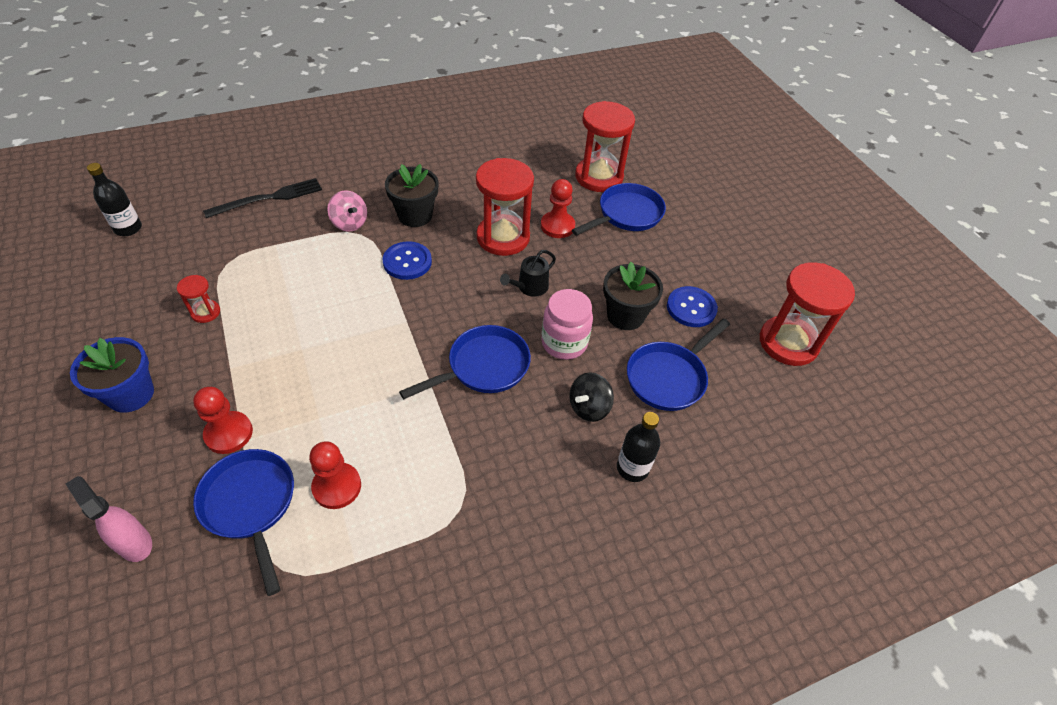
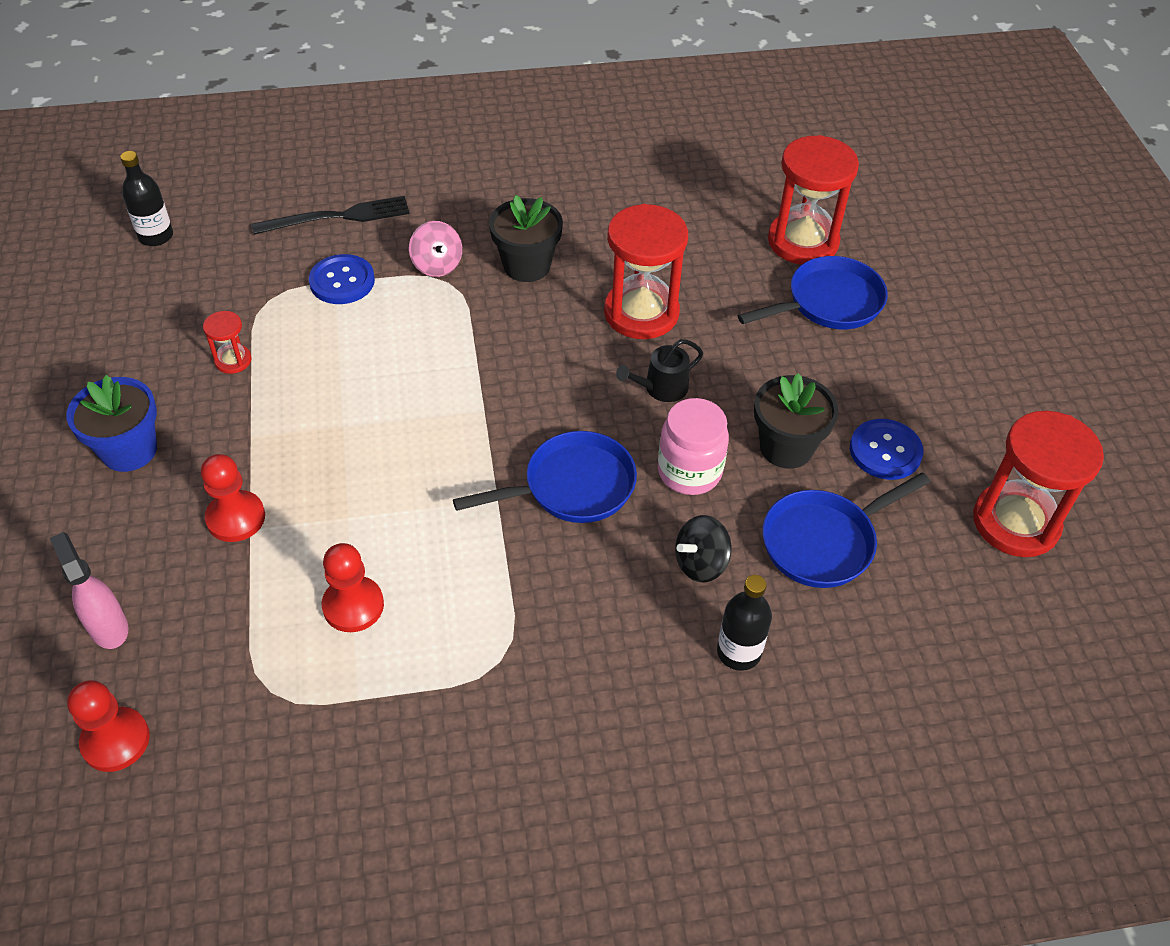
camera: 15 degrees right, 0 degrees up
blue pan [193,449,294,596] -> none
blue button [383,241,432,280] -> blue button moved to [309,254,375,304]
red pawn [541,179,575,238] -> red pawn moved to [67,680,150,772]

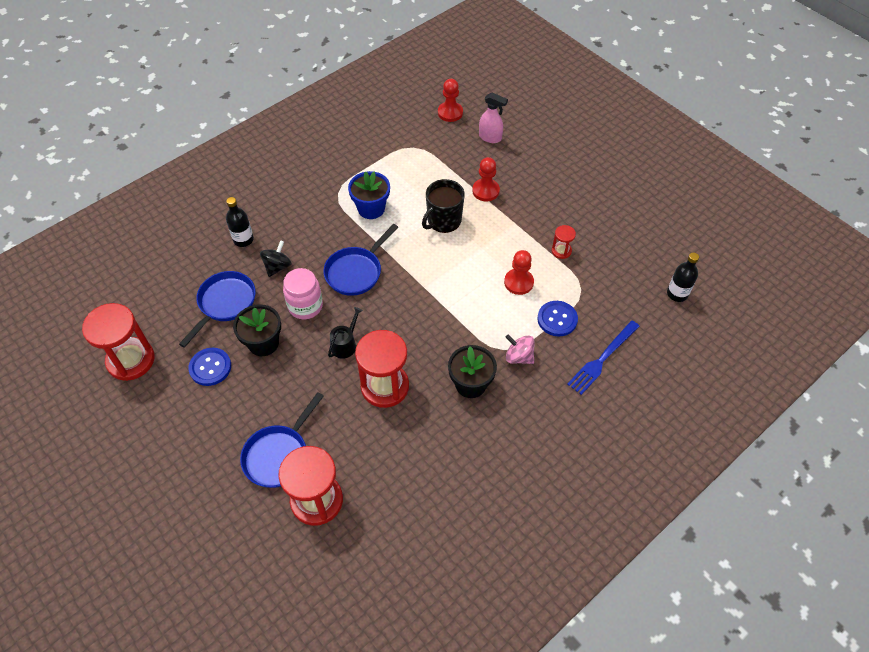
camera: 150 degrees right, 5 degrees up
blue flower pot [66,375,157,472] -> blue flower pot moved to [348,171,390,219]
black fork [252,196,410,235] -> blue fork [567,321,640,395]
red pawn [322,543,384,632] -> red pawn moved to [504,250,534,295]
none -> black mug [422,179,465,233]

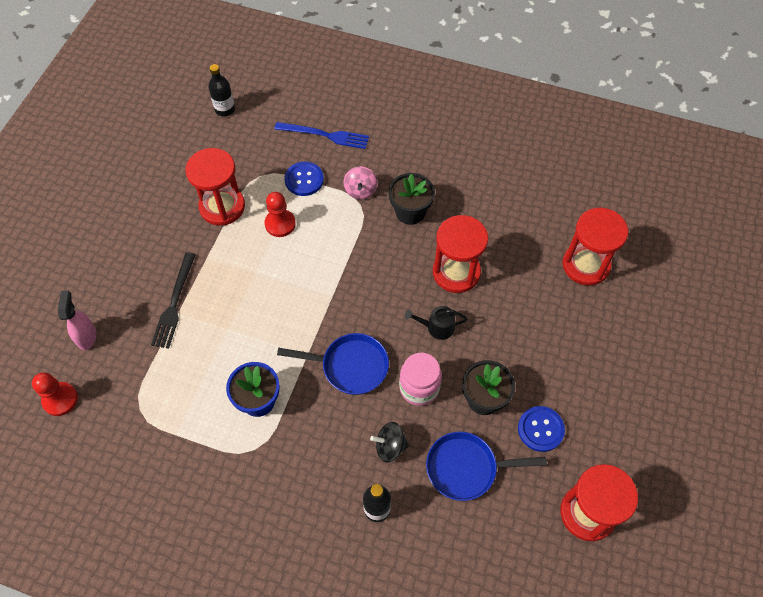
camera: 120 degrees left, 5 degrees up
blue pan [240,392,324,488] -> none
black mug [422,179,465,233] -> none
red pawn [472,157,500,201] -> black fork [151,252,196,349]
red hourglass [552,225,576,259] -> red hourglass [186,148,245,226], size x2.16

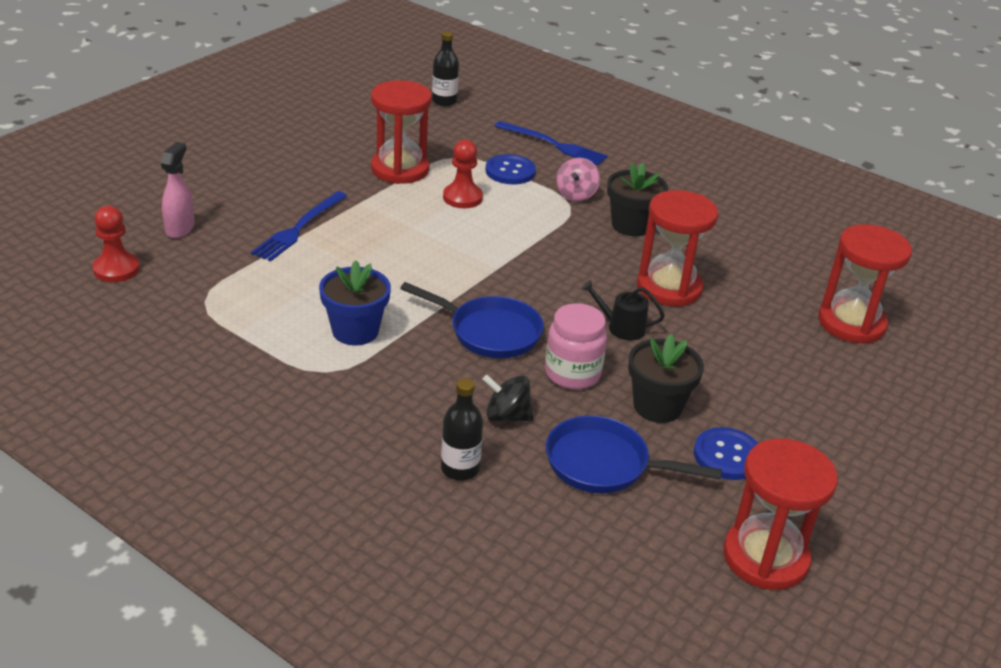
camera: 15 degrees right, 25 degrees down
black fork [151,252,196,349] -> blue fork [251,191,347,261]

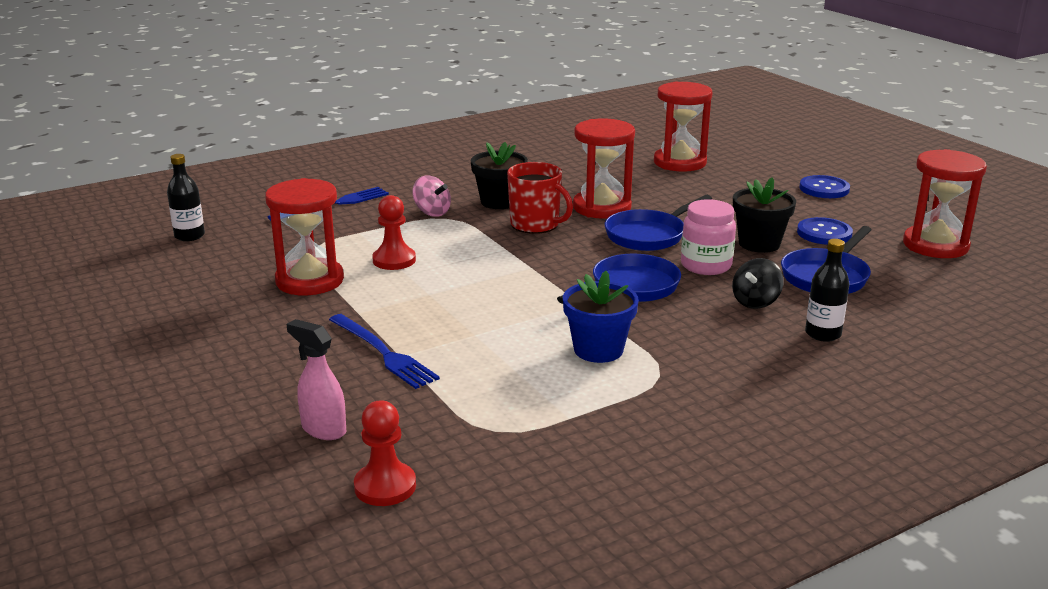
camera: 65 degrees left, 10 degrees down
blue button [486,154,536,184] -> blue button moved to [799,175,850,198]
black watering can [581,280,665,340] -> blue pan [605,195,712,251]
none -> red mug [507,162,573,234]

